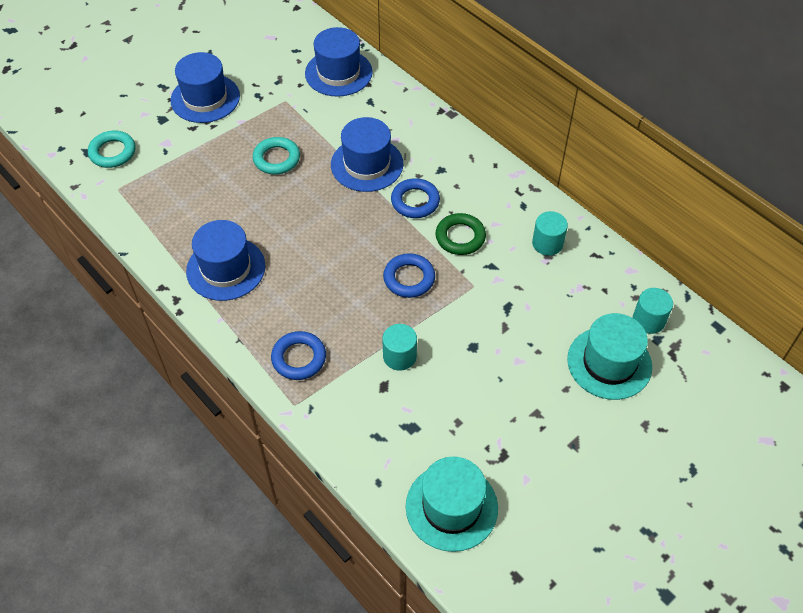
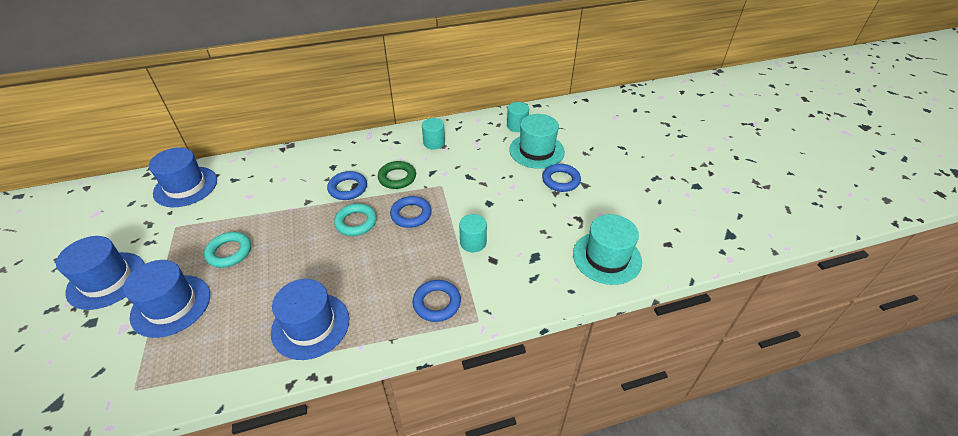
camera: 65 degrees left, 10 degrees down
turquoise ring [88,131,136,168] -> turquoise ring moved to [334,203,377,236]
blue hat [331,117,403,192] -> blue hat moved to [123,260,210,338]
none -> blue ring [542,164,581,192]

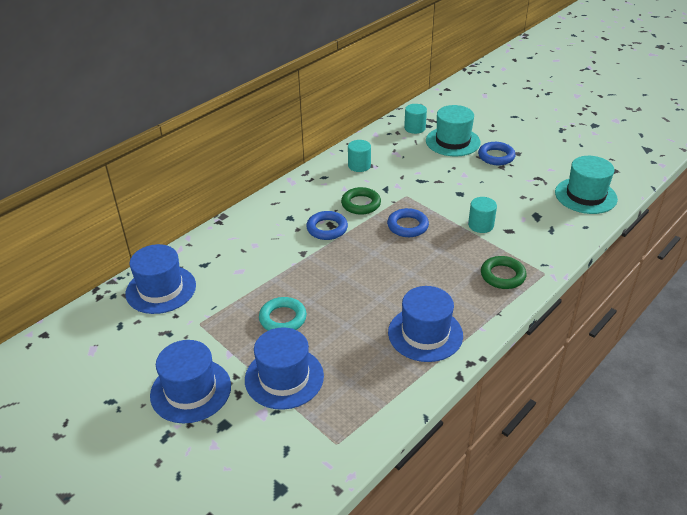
camera: 30 degrees left, 5 degrees down
turquoise ring [334,203,377,236] -> none
blue ring [412,280,461,322] -> green ring [481,256,527,289]

